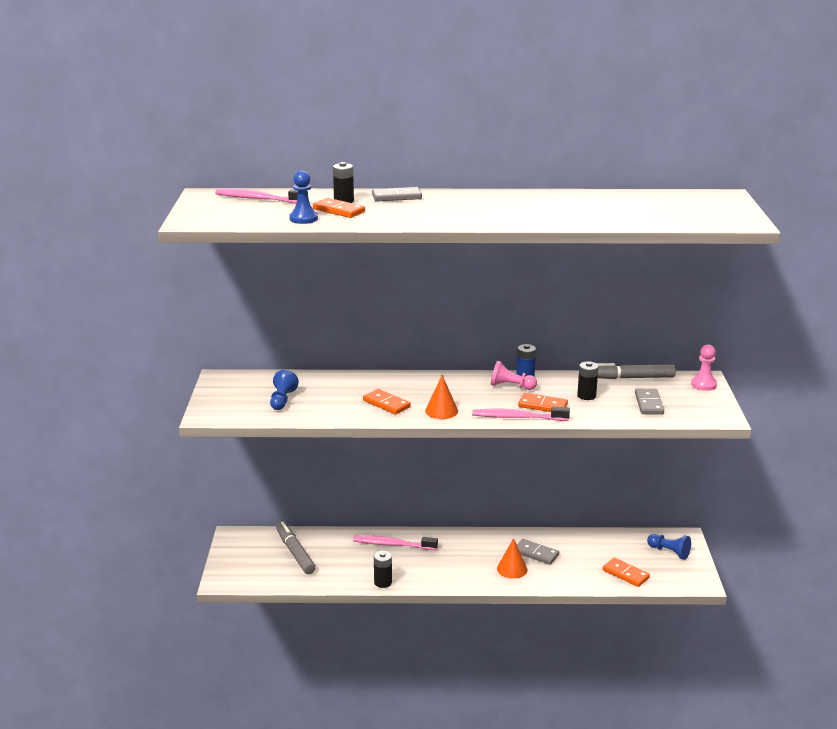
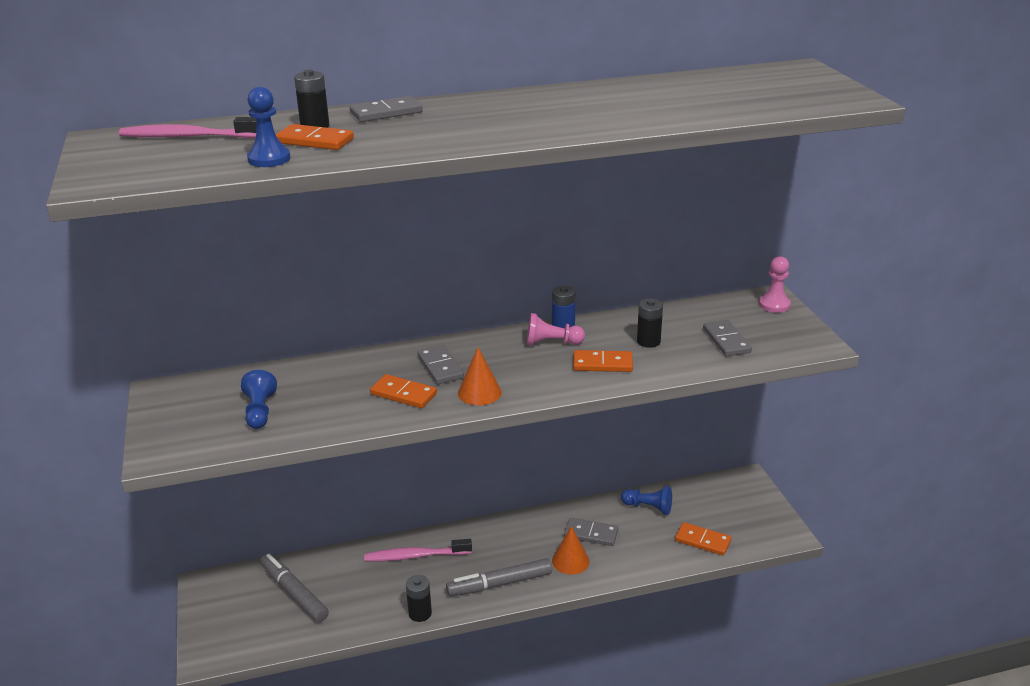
camera: 15 degrees left, 5 degrees up
pink toothbrush [472,407,570,421] -> none
grey marker [596,363,676,379] -> grey marker moved to [446,558,552,596]
blue pawn [647,534,691,560] -> blue pawn moved to [621,486,672,515]
none -> grey domino [417,345,464,384]

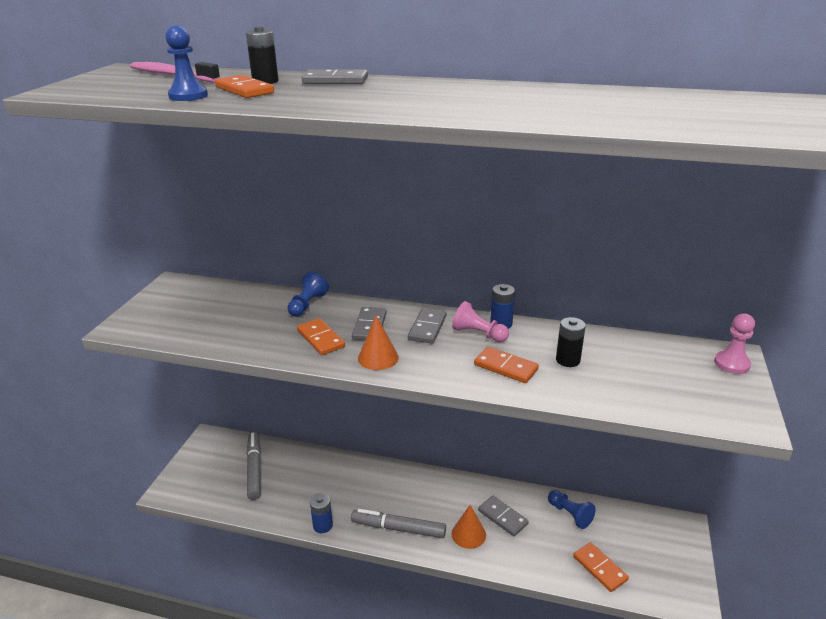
camera: 30 degrees right, 0 degrees up
blue pawn [241,370,277,429] -> blue pawn moved to [287,272,329,317]
pink toothbrush [364,539,472,562] -> none
black battery [406,575,432,622] -> blue battery [310,493,333,533]
grey domino [703,320,752,356] -> grey domino moved to [408,308,446,344]

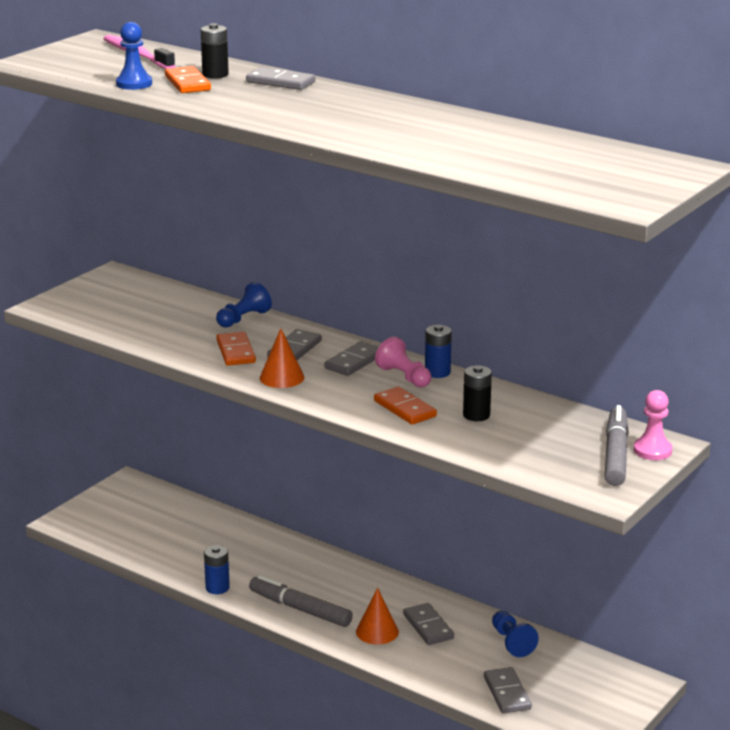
camera: 20 degrees right, 5 degrees down
grey marker [246,432,261,500] -> grey marker moved to [605,405,629,486]
orange domino [573,542,629,592] -> grey domino [484,667,532,713]

